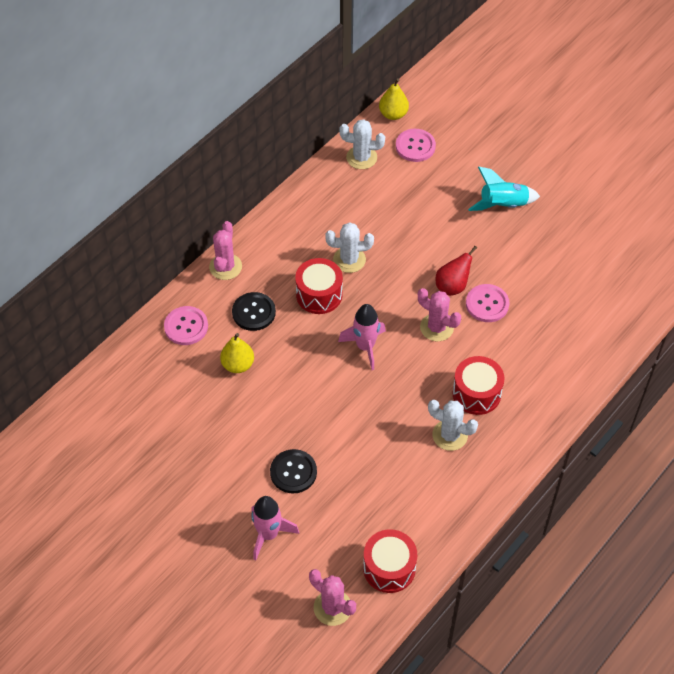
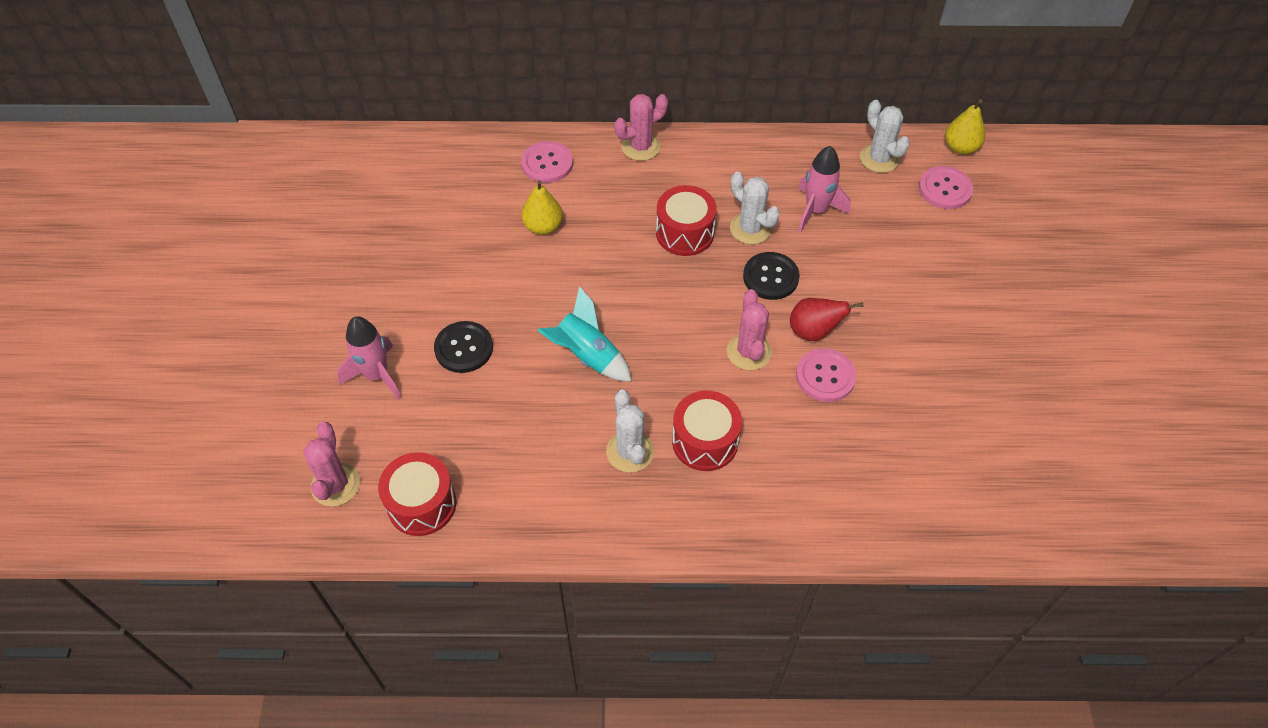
camera: 50 degrees right, 0 degrees up
black button [232,292,276,331] -> black button moved to [743,252,800,300]
pink rocket [338,304,386,370] -> pink rocket moved to [798,146,851,233]
turquoise rocket [468,167,540,211] -> turquoise rocket moved to [537,286,632,382]

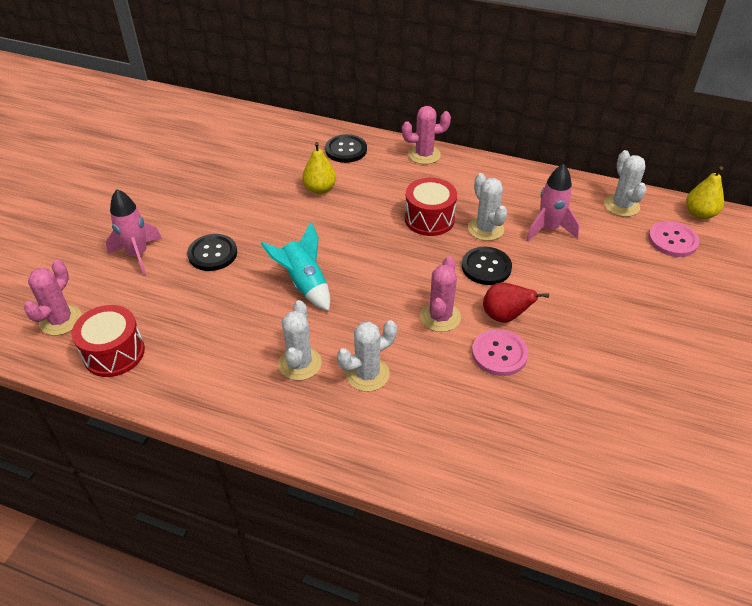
camera: 20 degrees right, 10 degrees down
pink button [521,141,573,183] -> black button [325,134,367,163]
red drum [672,391,742,471] -> white cactus [337,320,397,392]

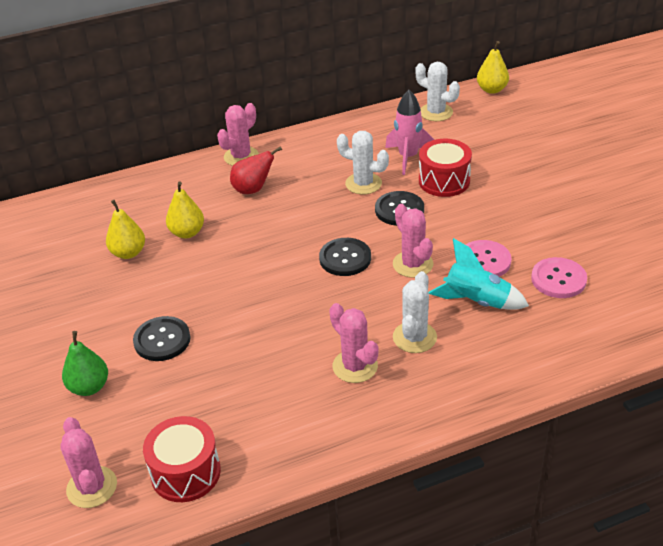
camera: 40 degrees left, 5 degrees down
pink rocket [106,189,162,275] -> green pear [62,331,108,396]
turquoise rocket [261,222,330,311] -> turquoise rocket moved to [429,238,529,310]
white cactus [278,300,322,380] -> pink cactus [329,303,378,383]
black button [325,134,367,163] -> black button moved to [319,238,371,276]
red drum [405,178,457,236] -> red drum moved to [419,139,472,197]
red pear [483,282,549,323] -> red pear moved to [230,146,282,194]
pink button [648,221,699,257] -> pink button moved to [531,257,587,298]
none -> yellow pear [106,200,145,259]

